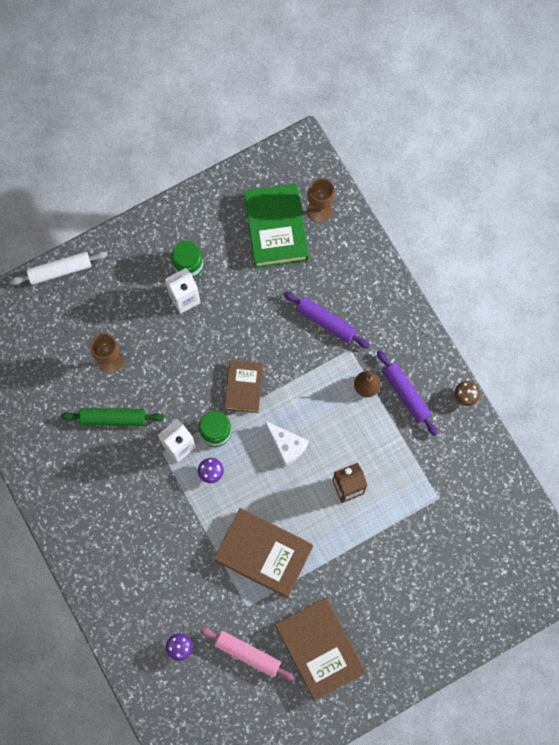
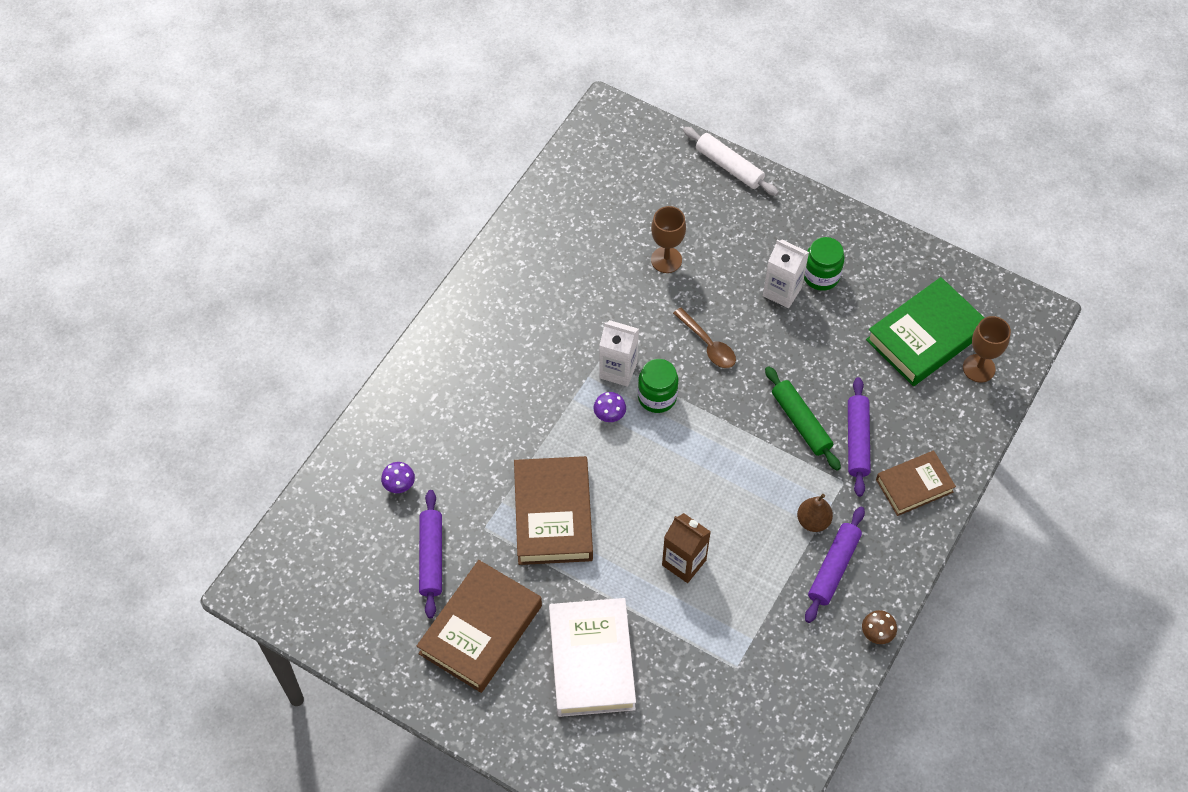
camera: 60 degrees right, 15 degrees down
green rolling pin [61,408,164,426] -> green rolling pin moved to [765,366,841,471]
pink rolling pin [199,627,296,681] -> purple rolling pin [419,490,442,618]
brown book [224,360,264,413] -> brown book moved to [876,451,956,516]
white cheese [265,421,309,467] -> none
none -> white book [549,598,636,717]
none -> brown spoon [673,308,736,368]

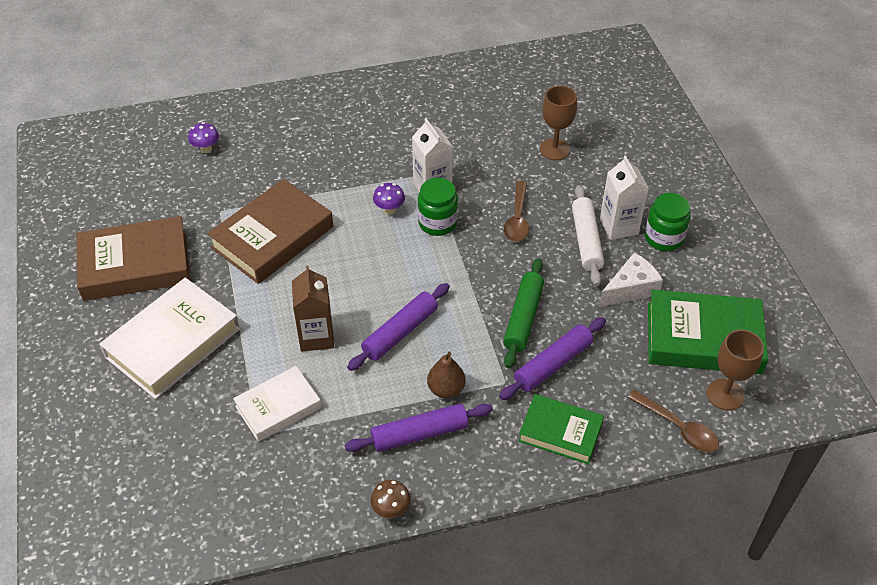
camera: 45 degrees right, 10 degrees down
purple rolling pin [419,490,442,618] -> purple rolling pin moved to [347,283,450,371]
white rolling pin [683,127,779,196] -> white rolling pin moved to [572,185,604,286]
brown book [876,451,956,516] -> green book [519,394,604,464]
none -> white book [233,366,321,442]
none -> white cheese [599,252,663,307]
none -> brown spoon [627,390,719,452]

